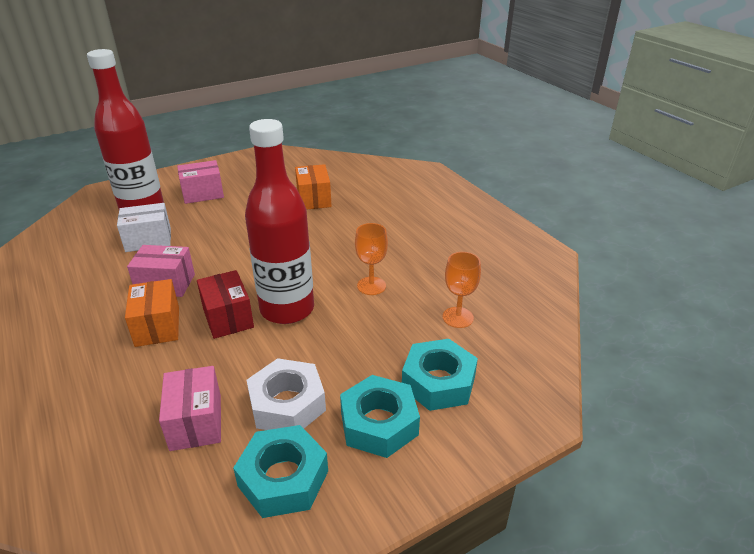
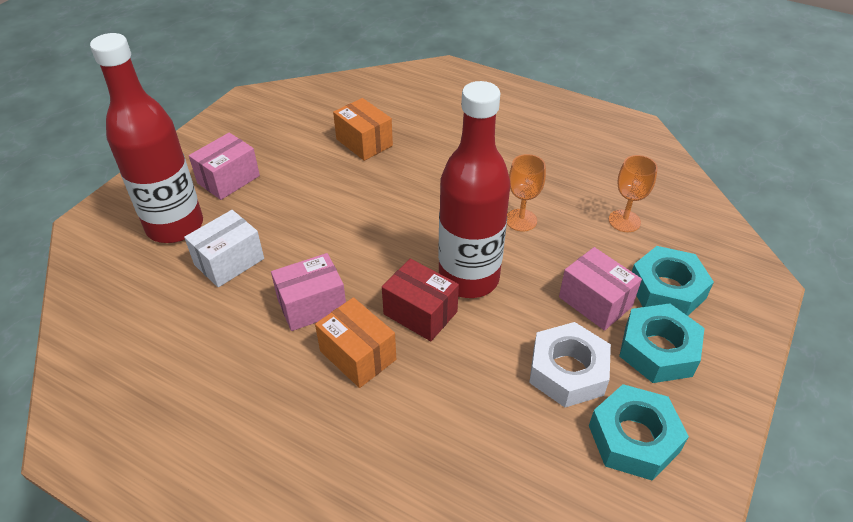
camera: 30 degrees left, 10 degrees up
pink box [159,366,221,451] -> pink box moved to [559,247,642,331]

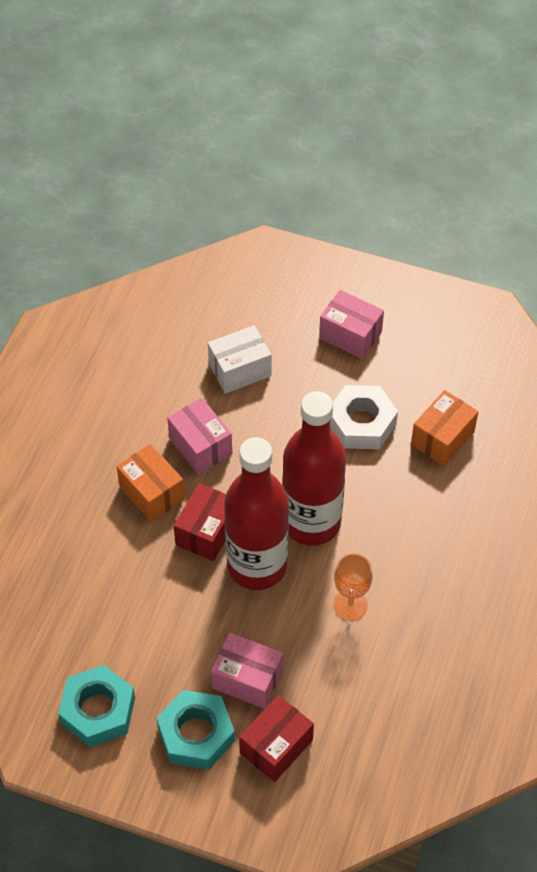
camera: 80 degrees right, 10 degrees up
red bottle [90,33,203,243] -> red bottle moved to [282,391,346,546]
white box [184,210,264,287] -> white box turned 60 degrees counterclockwise [208,325,271,394]
orange box [315,297,396,388] -> orange box turned 75 degrees counterclockwise [116,444,185,522]
white nut [529,322,611,407] -> white nut moved to [330,385,398,449]
pink box [559,247,642,331] -> pink box turned 75 degrees clockwise [211,633,283,709]
orange goblet [609,155,658,232] -> none
turquoise nut [632,246,714,316] -> red box [239,695,314,782]

